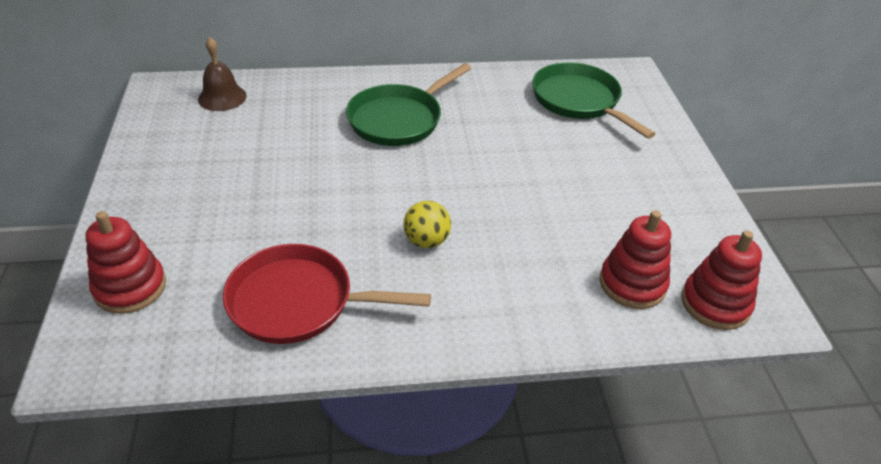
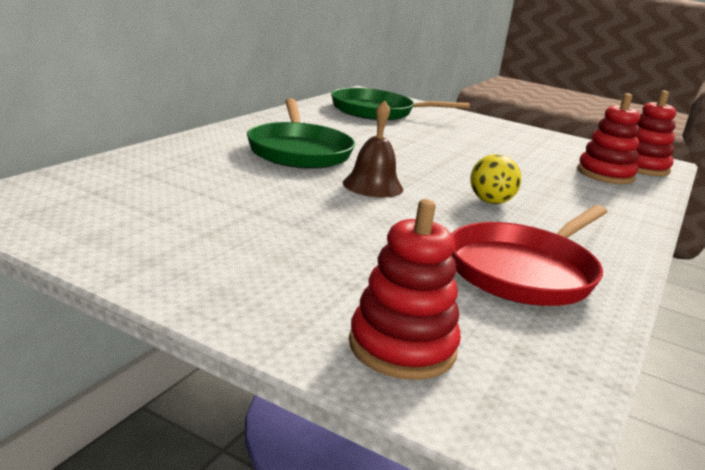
camera: 55 degrees left, 20 degrees down
brown bell [198,37,246,111] -> brown bell moved to [343,100,403,198]

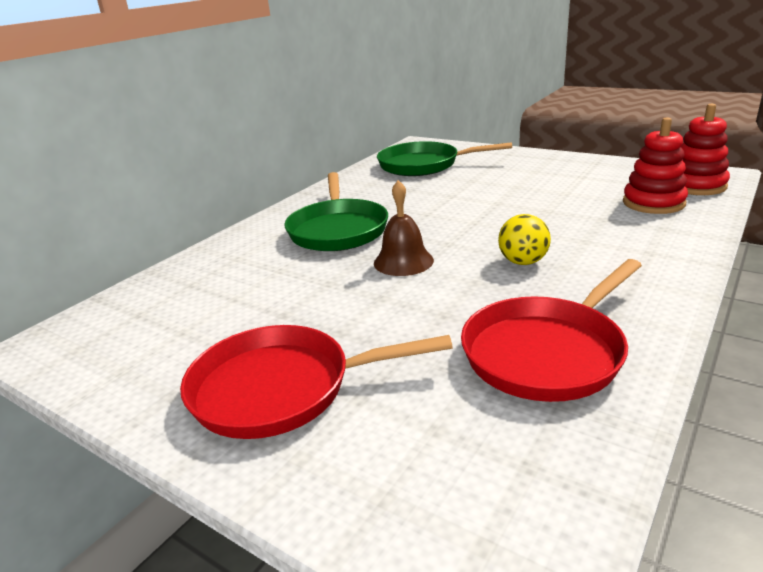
camera: 10 degrees right, 5 degrees up
red stacking toy [349,199,461,380] -> none
none -> red pan [180,325,453,439]

